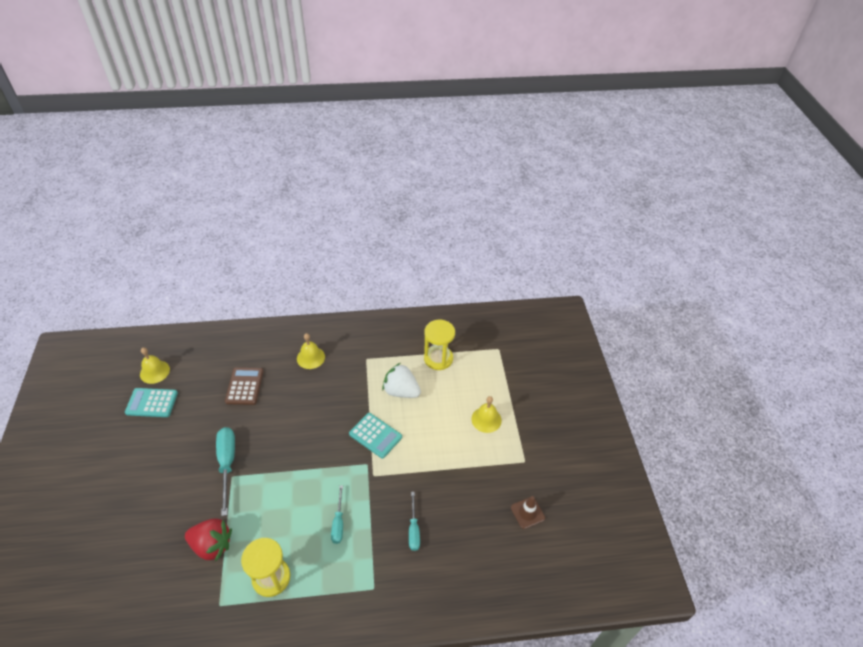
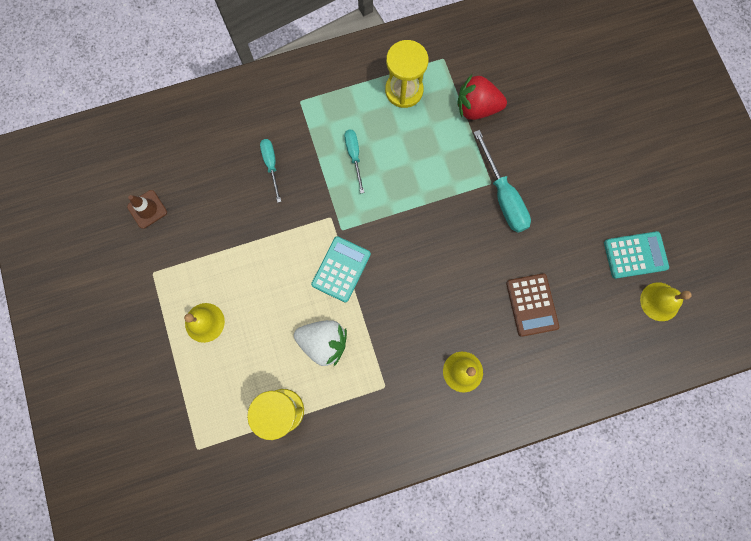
camera: 170 degrees right, 30 degrees up
turquoise calculator [349,413,402,458] -> turquoise calculator turned 90 degrees clockwise [311,236,371,302]

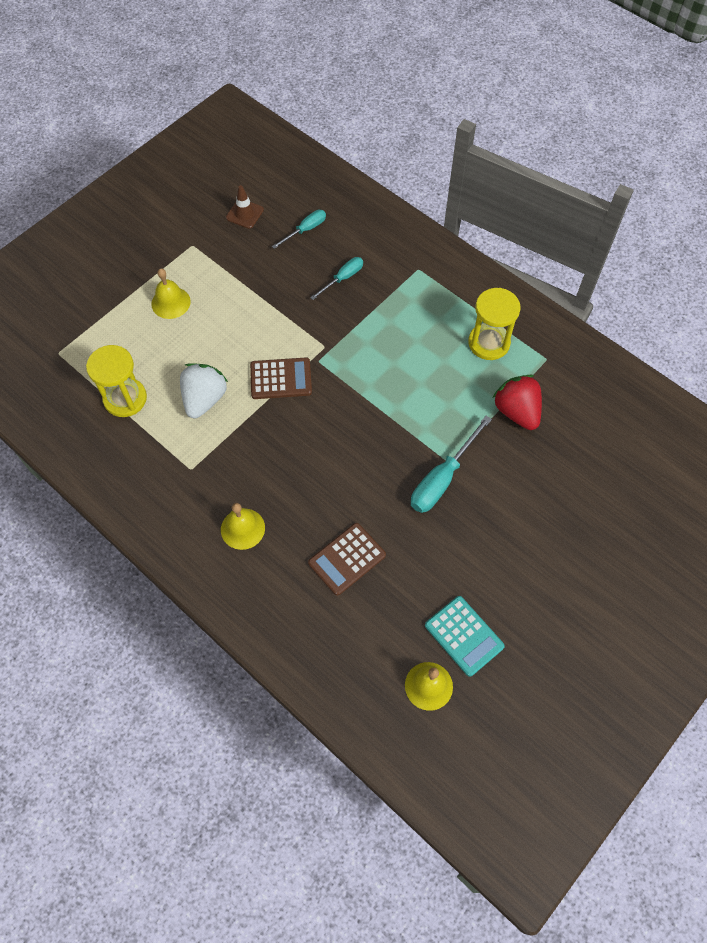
camera: 60 degrees right, 15 degrees down
white strawberry [294,320,347,366] -> white strawberry turned 150 degrees counterclockwise [180,363,228,418]
turquoise calculator [311,236,371,302] -> brown calculator [250,358,312,399]
turquoise screwdriver [344,130,364,193] -> turquoise screwdriver moved to [272,210,326,249]

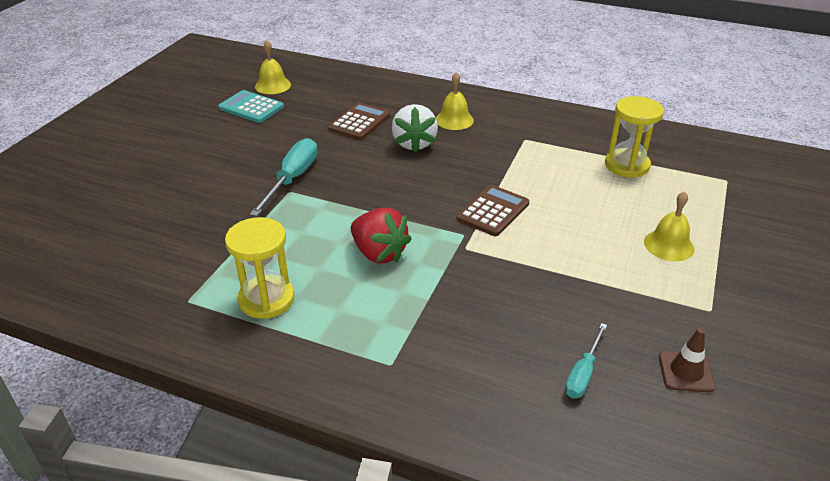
camera: 160 degrees right, 25 degrees down
white strawberry [180,363,228,418] -> white strawberry moved to [392,104,438,153]
brown calculator [250,358,312,399] -> brown calculator turned 150 degrees clockwise [456,185,529,236]
turquoise screwdriver [310,257,363,300] -> none
red strawberry [492,375,542,430] -> red strawberry moved to [351,208,412,264]

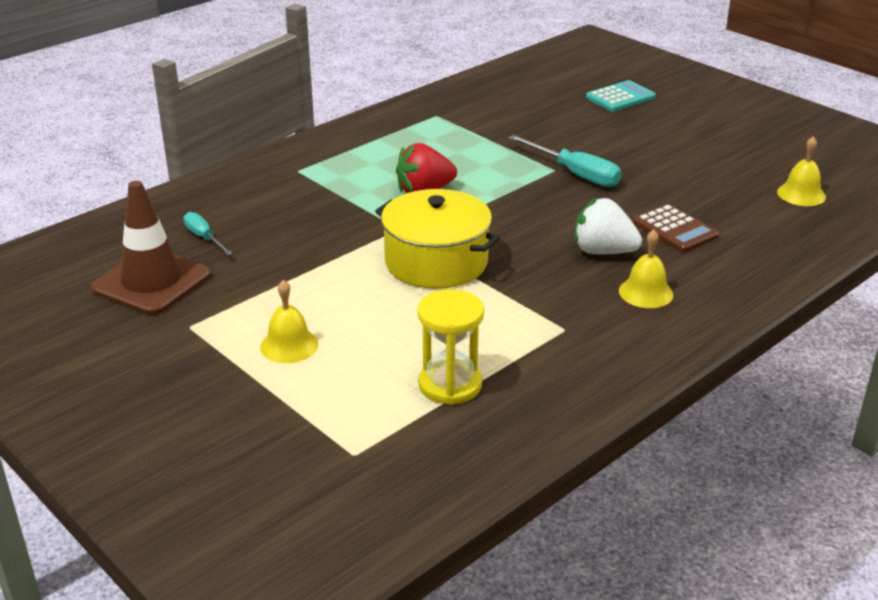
camera: 115 degrees right, 5 degrees down
turquoise calculator [218,90,284,123] -> turquoise calculator moved to [586,80,656,112]
yellow hourglass [225,217,295,319] -> none
brown calculator [456,185,529,236] -> yellow pot [375,189,500,289]
brown traffic cone [659,328,716,392] -> brown traffic cone [91,181,211,315], size x2.06

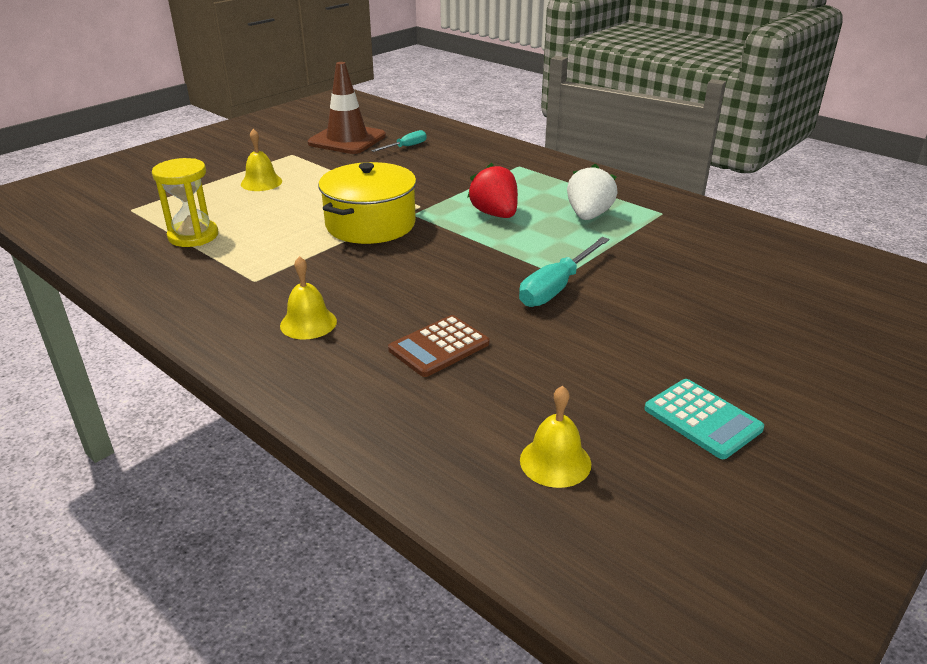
camera: 85 degrees right, 0 degrees up
white strawberry [574,198,642,254] -> white strawberry moved to [567,164,618,220]
turquoise calculator [586,80,656,112] -> turquoise calculator moved to [644,379,764,459]

